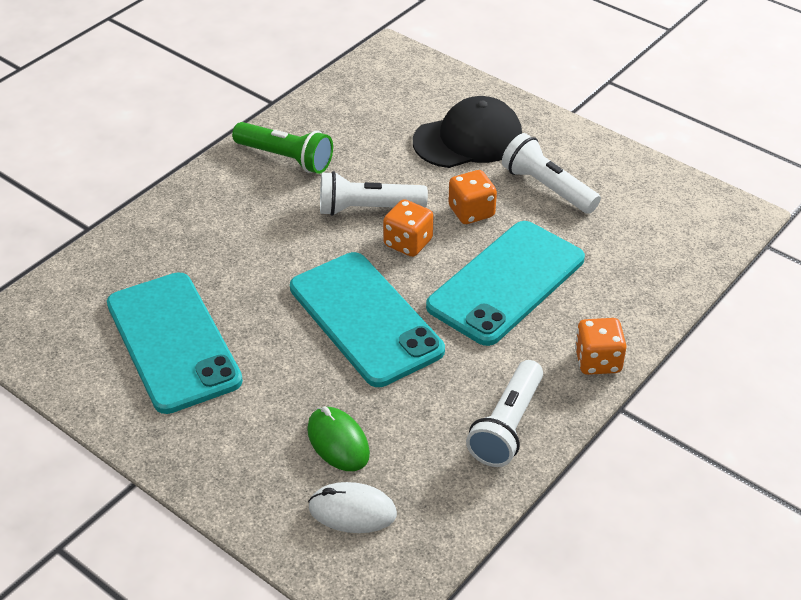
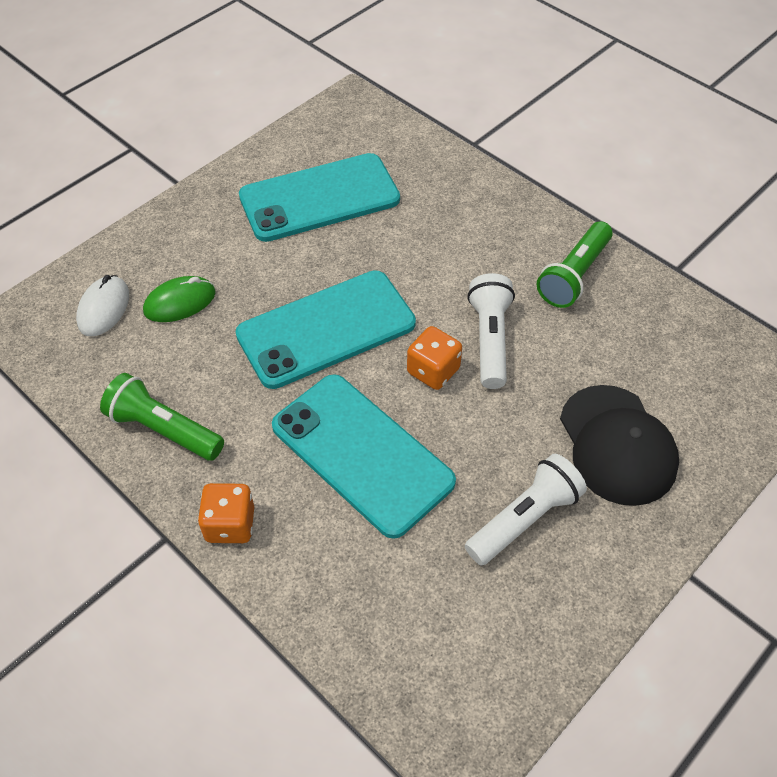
camera: 95 degrees right, 10 degrees up
orange dice [448,170,497,224] -> none
white flashlight [466,360,543,467] -> green flashlight [100,373,224,461]

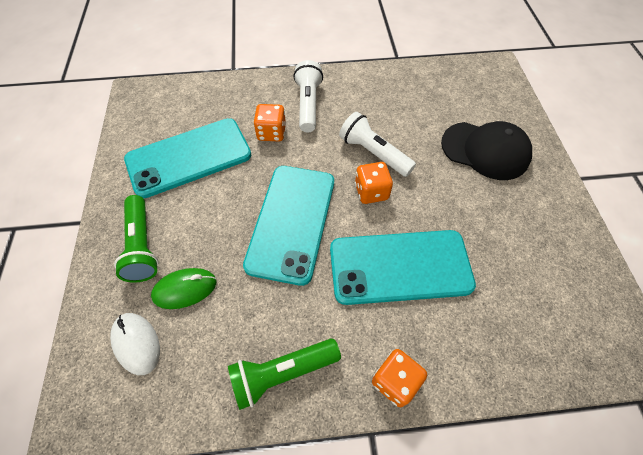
camera: 50 degrees left, 5 degrees up
green mouse [143,276,216,322] -> green mouse turned 60 degrees clockwise [151,268,216,309]
turquoise phone [239,153,400,242] -> turquoise phone turned 45 degrees clockwise [124,118,251,198]
white flashlight [465,454,587,566] -> white flashlight moved to [293,60,323,132]
green flashlight [537,221,613,308] -> green flashlight moved to [114,195,159,283]
none -> orange dice [253,104,286,142]

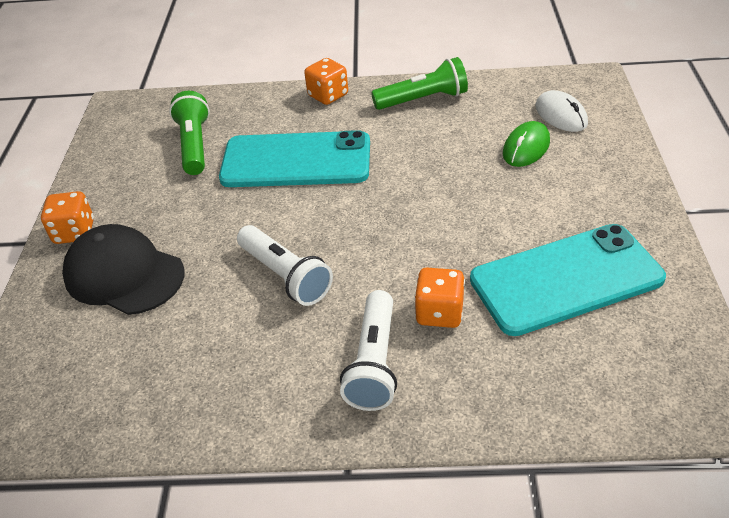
camera: 170 degrees left, 15 degrees down
green flashlight [114,195,159,283] -> green flashlight moved to [169,91,210,175]
green mouse [151,268,216,309] -> green mouse turned 45 degrees counterclockwise [503,121,550,167]
turquoise phone [243,166,334,286] -> none
orange dice [355,162,393,204] -> orange dice moved to [41,191,94,244]

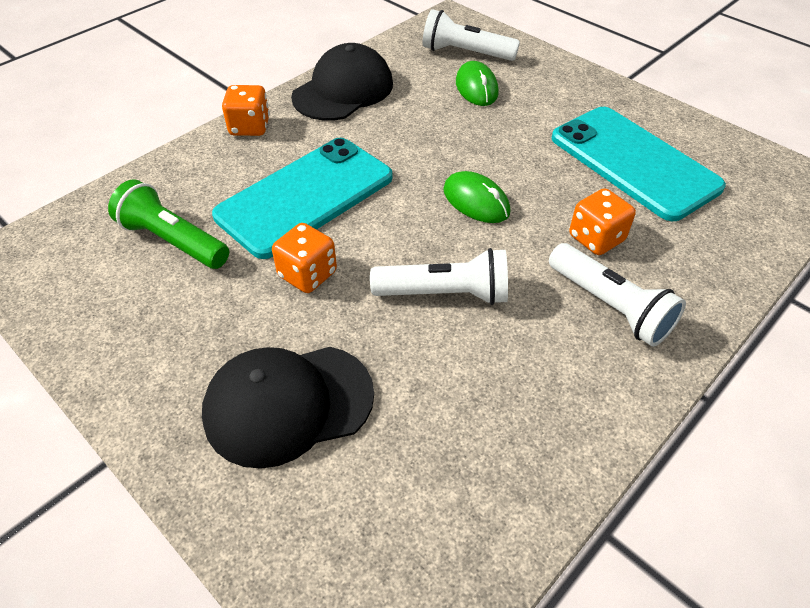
camera: 50 degrees left, 5 degrees up
orange dice [41,191,94,244] -> orange dice moved to [272,223,337,293]
green flashlight [371,57,468,110] -> black cap [291,43,393,120]
turquoise phone [470,224,666,336] -> turquoise phone turned 60 degrees counterclockwise [552,107,726,221]
white mouse [536,90,588,132] -> white flashlight [423,9,520,61]
none -> green mouse [443,171,510,223]

